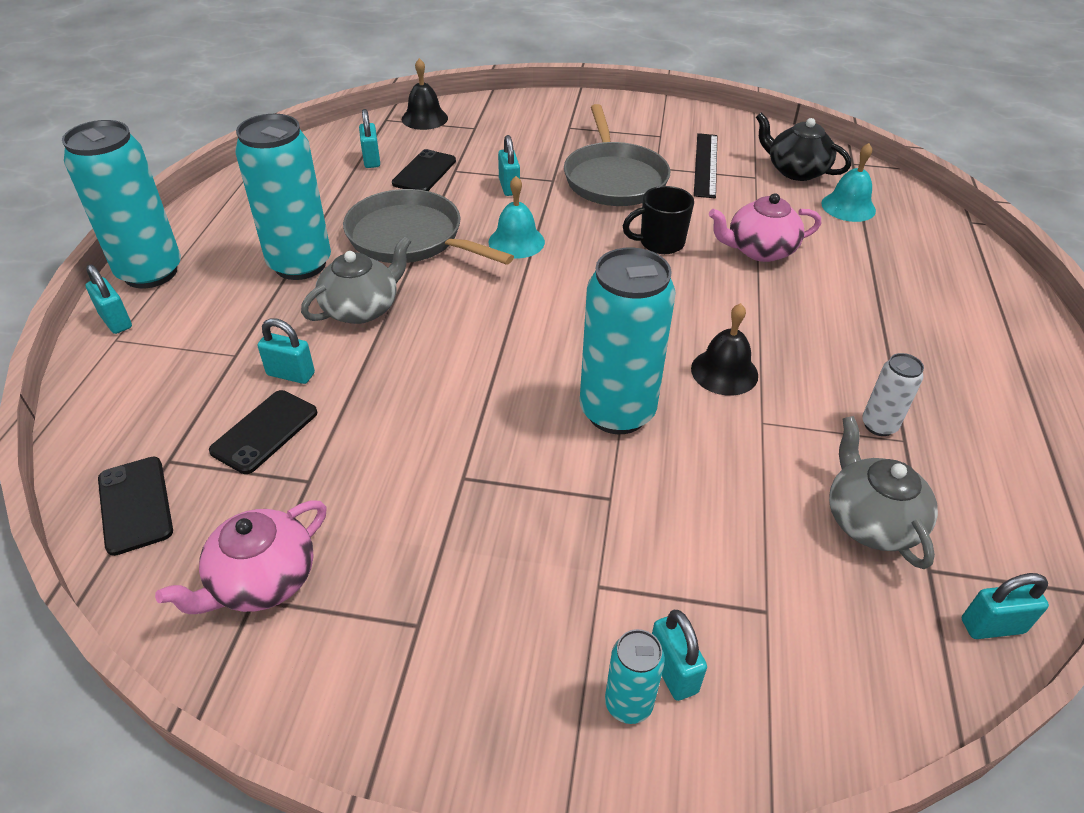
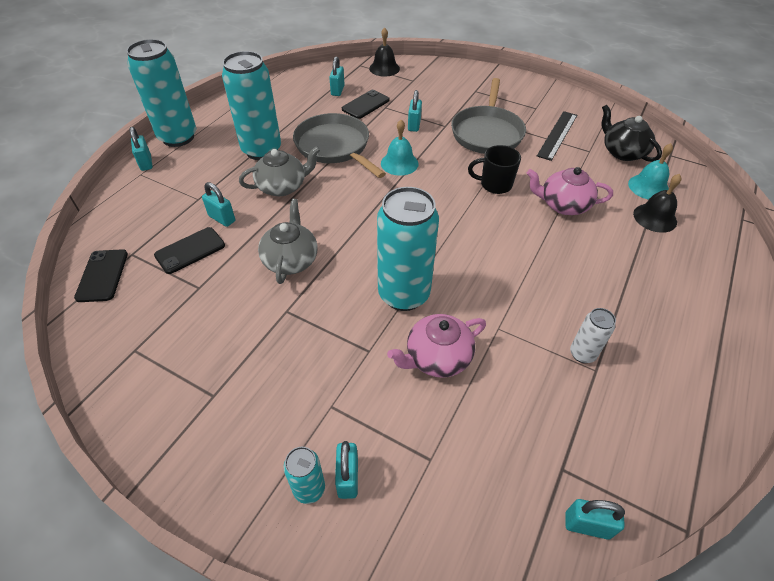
camera: 20 degrees right, 5 degrees up
pink teapot [155,500,327,614] -> pink teapot moved to [387,314,486,378]
black bell [691,303,758,396] -> black bell moved to [633,174,682,233]
grey teapot [829,416,938,569] -> grey teapot moved to [258,199,318,284]

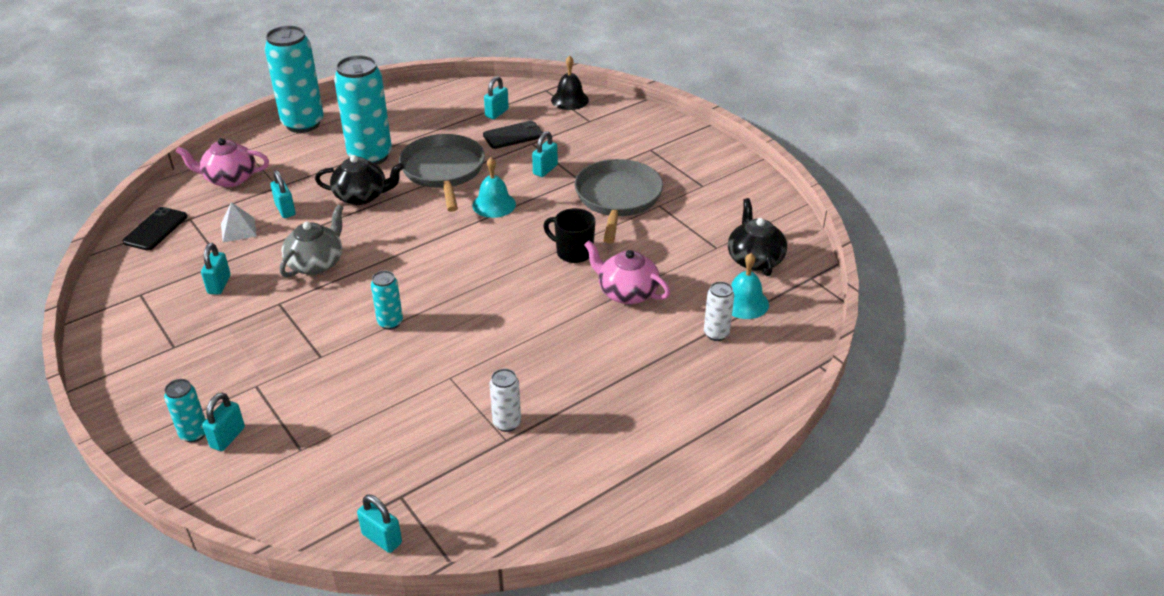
camera: 25 degrees right, 10 degrees down
turquoise padlock [130,127,153,171] -> turquoise padlock moved to [201,243,231,295]
black phone [154,227,225,274] -> white pyramid [221,202,257,242]
grey teapot [239,146,320,196] -> black teapot [315,155,404,205]
turquoise can [377,187,439,311] -> turquoise can [371,271,403,330], size x0.47
pink teapot [387,314,486,378] -> pink teapot moved to [176,138,269,187]
grey pan [451,78,526,154] -> grey pan turned 150 degrees clockwise [575,159,663,243]
black ruler [537,111,577,161] -> none
black bell [633,174,682,233] -> white can [704,281,734,341]

